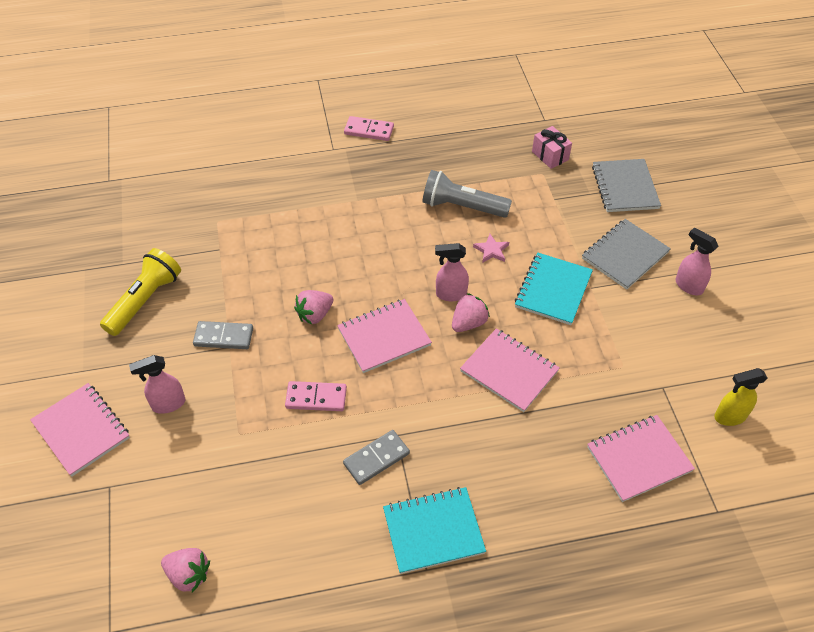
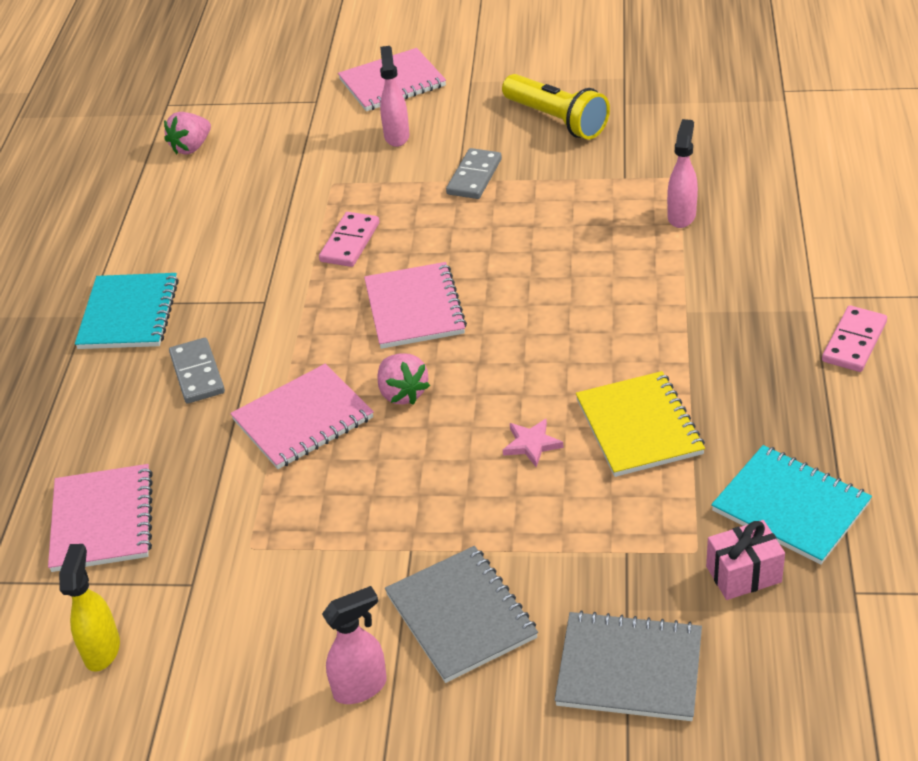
camera: 110 degrees right, 10 degrees down
pink strawberry [294,290,333,325] -> none
grey domino [343,430,410,485] -> grey domino moved to [169,338,225,404]
grey flashlight [422,170,512,218] -> yellow notebook [576,371,705,477]
pink spray bottle [435,243,469,301] -> pink spray bottle moved to [667,119,698,228]
turquoise notebook [515,253,593,325] -> turquoise notebook moved to [711,445,872,565]

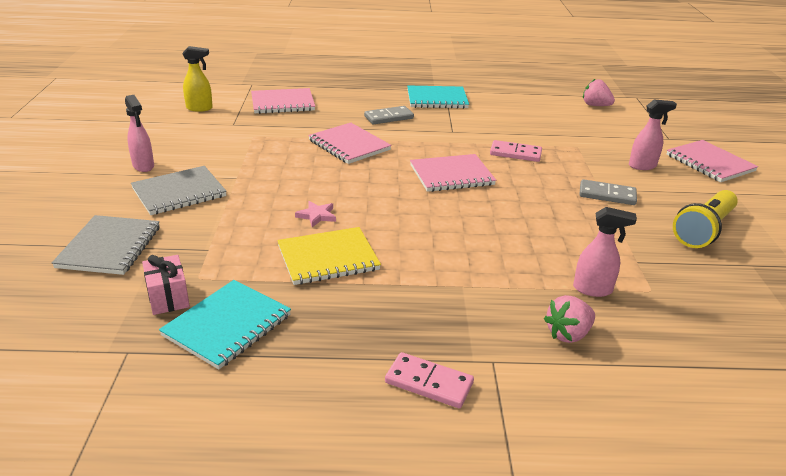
camera: 80 degrees right, 10 degrees down
pink strawberry [377,353,430,405] -> pink strawberry moved to [544,295,595,343]

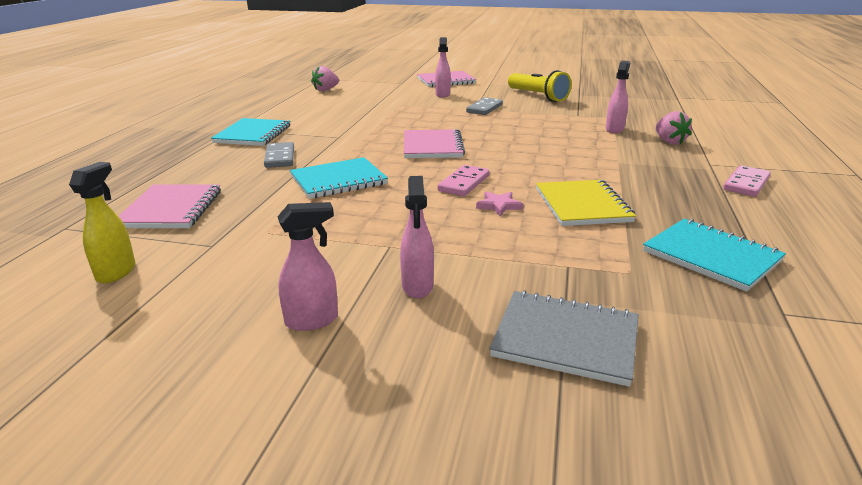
camera: 75 degrees left, 5 degrees down
grey notebook [131,166,227,215] -> pink spray bottle [400,176,434,298]
pink gift [142,255,190,315] -> none
pink notebook [308,123,391,164] -> turquoise notebook [290,157,388,199]
pink domino [490,140,542,162] -> pink domino moved to [438,165,490,196]

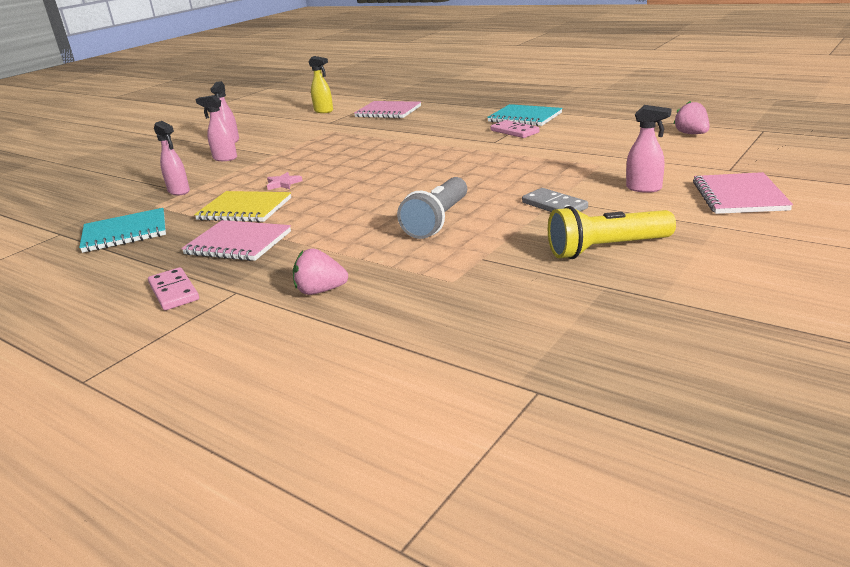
camera: 115 degrees right, 0 degrees up
grey domino [264,142,294,168] -> none
turquoise notebook [290,157,388,199] -> none
pink notebook [404,129,465,158] -> pink notebook moved to [181,220,291,261]
pink domino [438,165,490,196] -> pink domino moved to [491,120,539,138]
grey notebook [489,290,639,387] -> none
pink spray bottle [605,61,630,133] -> pink spray bottle moved to [154,121,190,195]
none -> grey flashlight [397,177,467,239]

